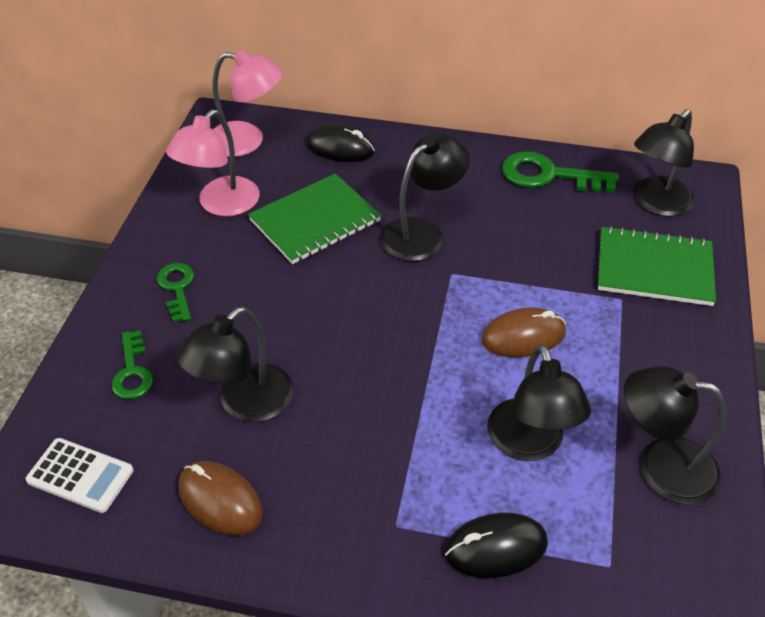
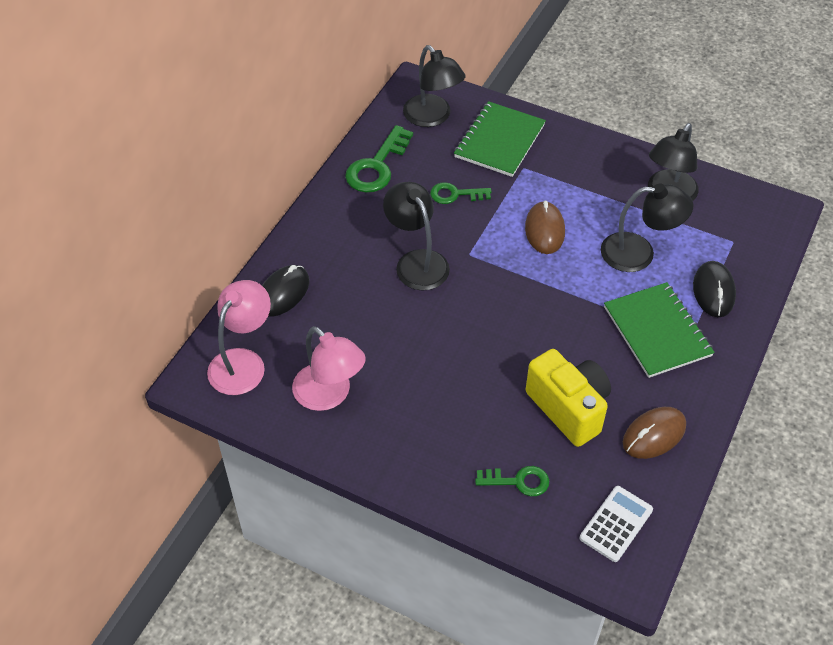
camera: 75 degrees left, 5 degrees up
green key [157,263,194,323] -> green key moved to [430,182,492,204]
black lamp [177,307,293,422] -> yellow camera [526,349,611,447]
green notebook [248,174,381,264] -> green notebook moved to [604,282,715,378]

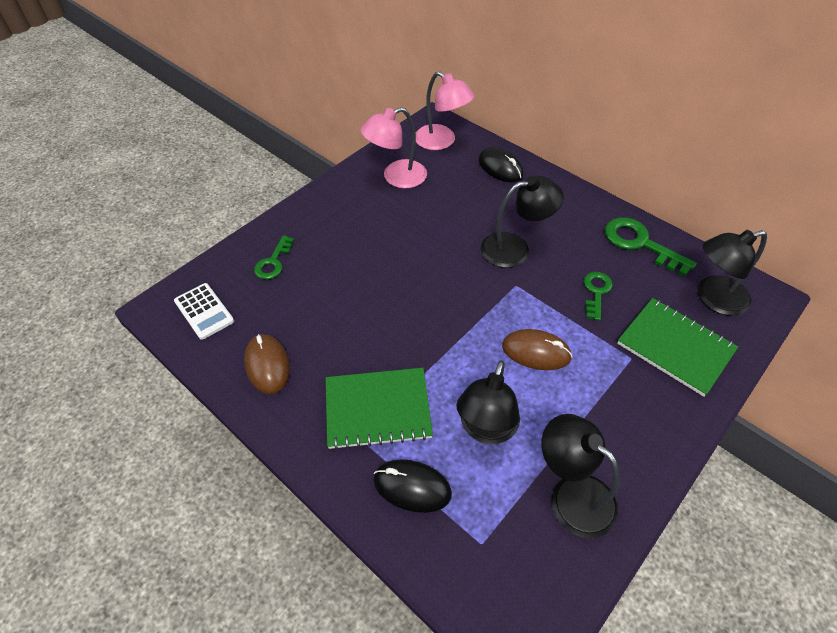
camera: 105 degrees right, 0 degrees up
yellow camera [526,349,611,447] -> none

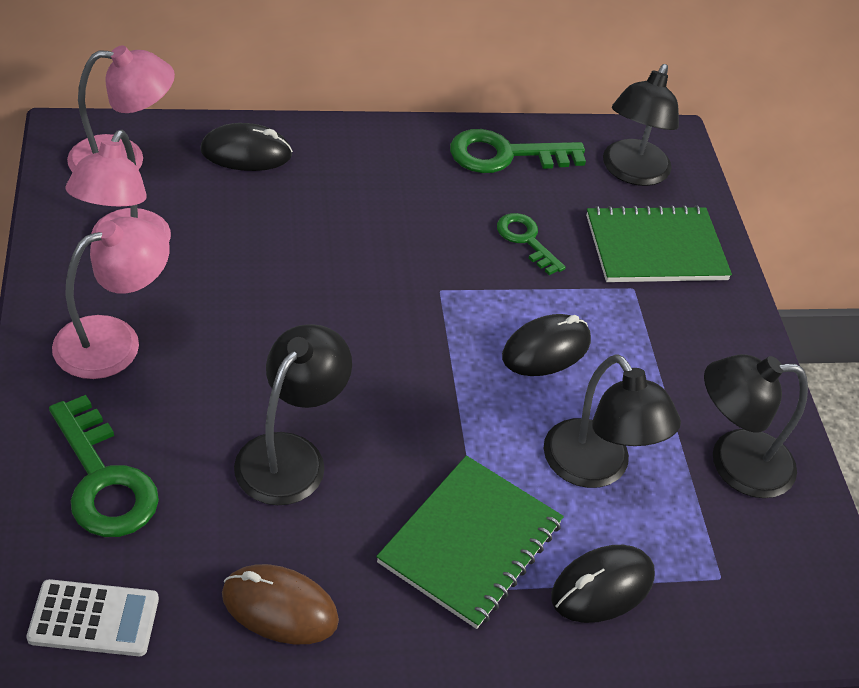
camera: 55 degrees left, 5 degrees down
green key [254,235,294,279] -> green key [49,395,159,537], size x1.62
black lamp [481,176,564,268] -> black lamp moved to [234,324,352,505]
brown mouse [502,329,573,370] -> black mouse [502,314,591,376]
none -> pink lamp [52,217,170,379]

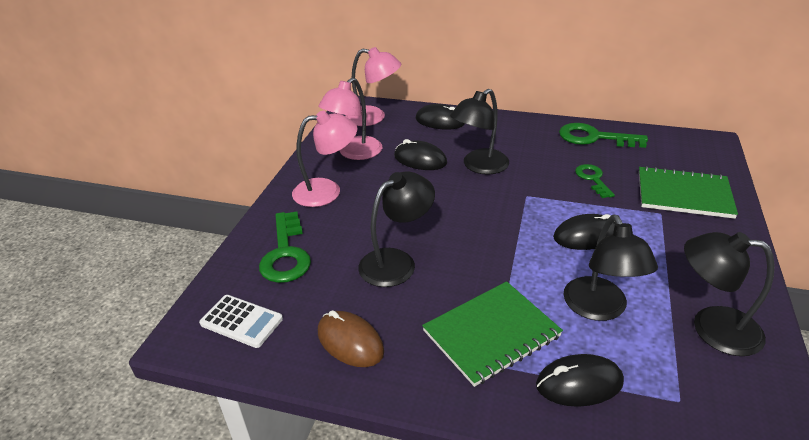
camera: 30 degrees right, 10 degrees down
black lamp [603,64,679,186] -> black lamp moved to [450,89,509,175]
none -> black mouse [394,139,447,170]

